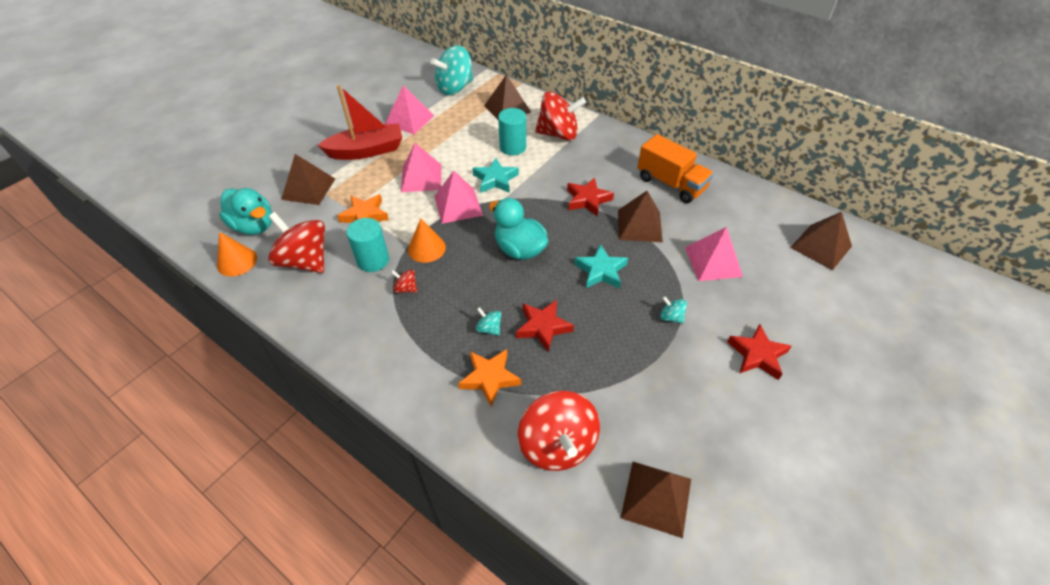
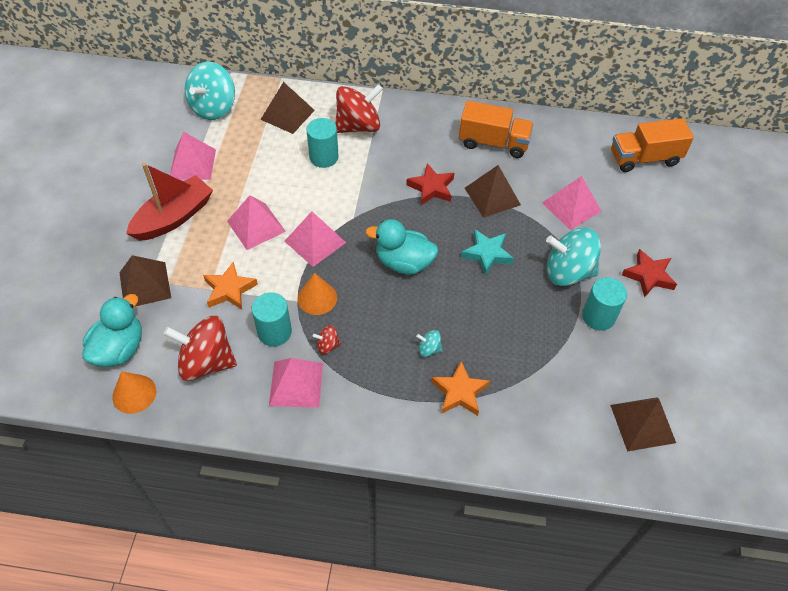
camera: 30 degrees left, 5 degrees up
turquoise duck [219,188,272,235] -> turquoise duck turned 75 degrees counterclockwise [83,294,142,367]
turquoise star [473,158,519,193] -> none
red star [516,300,574,352] -> none
red spinning top [518,391,600,471] -> none
turquoise spinning top [660,296,687,323] -> turquoise spinning top [546,228,601,286], size x2.31
brown pyramid [790,212,852,270] -> orange truck [611,118,694,172]
none -> pink pyramid [269,358,323,408]
none -> turquoise cylinder [582,277,627,331]

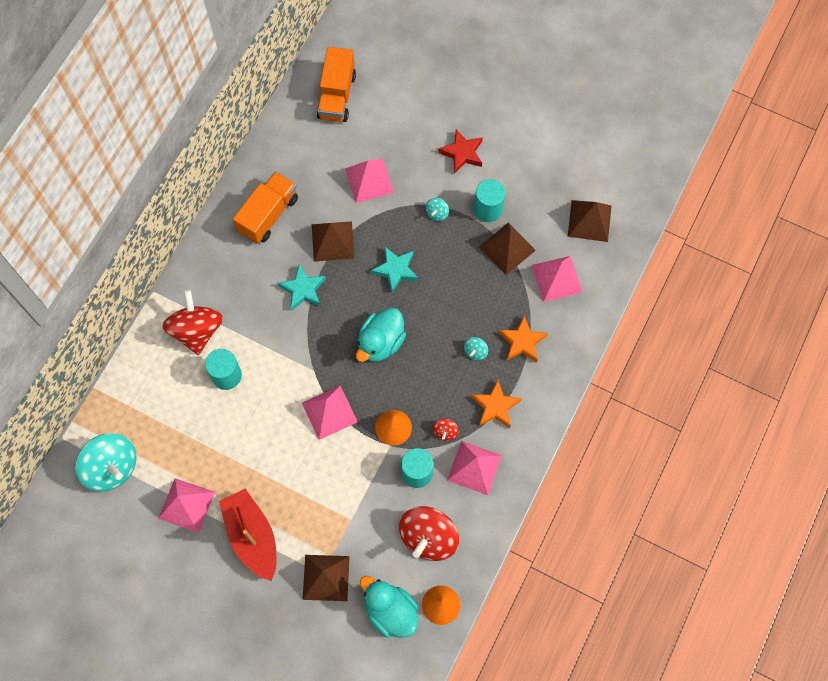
camera: 70 degrees left, 15 degrees up
orange star [203,261,258,310] -> orange star moved to [472,380,522,428]
pink pyramid [227,195,286,250] -> pink pyramid moved to [532,256,583,302]
brown pyramid [260,82,315,134] -> brown pyramid moved to [479,223,536,275]
red star [406,163,454,205] -> turquoise star [278,264,326,311]
turquoise spinning top [546,228,601,286] -> turquoise spinning top [426,198,449,221], size x0.43

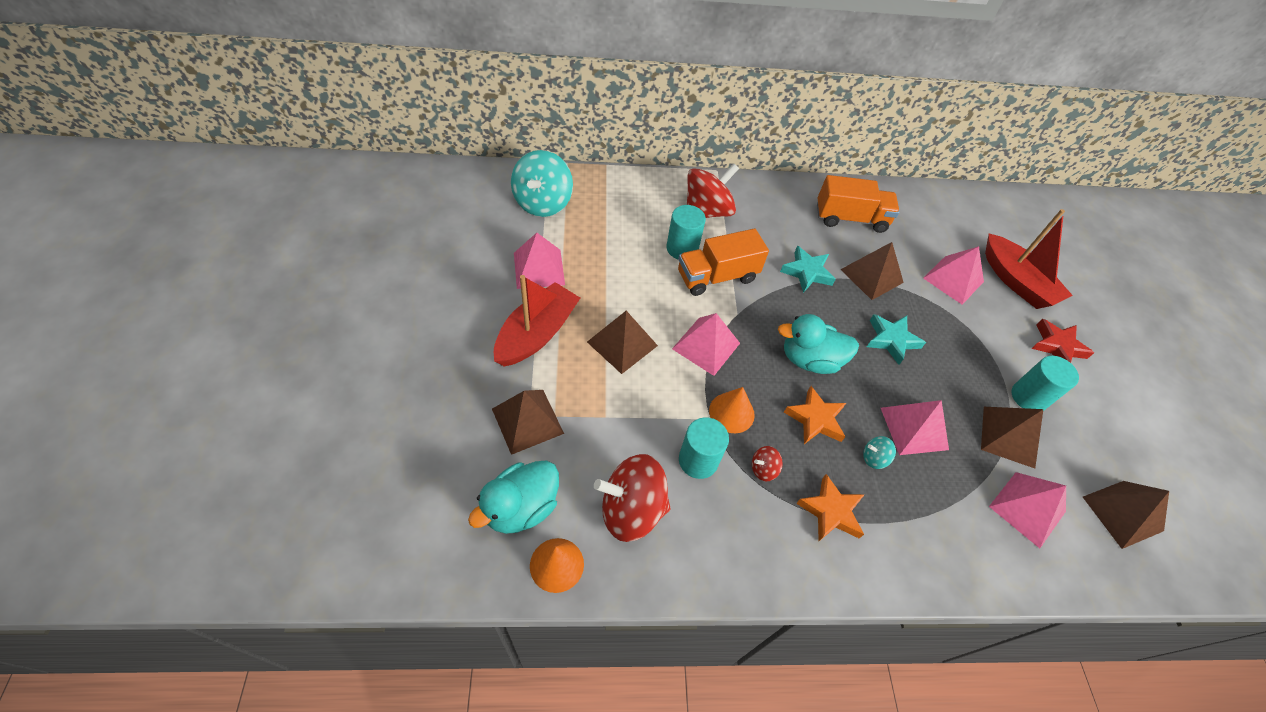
camera: 55 degrees right, 15 degrees down
orange truck [317,47,356,122] -> orange truck moved to [678,228,769,296]
turquoise duck [360,576,419,638] -> turquoise duck turned 150 degrees counterclockwise [468,461,559,534]
turquoise spinning top [426,198,449,221] -> none
pink pyramid [447,441,502,495] -> pink pyramid moved to [881,400,949,455]
orange star [499,315,548,363] -> orange star moved to [784,386,846,444]
none -> brown pyramid [587,311,658,374]
none -> red boat [985,209,1073,309]

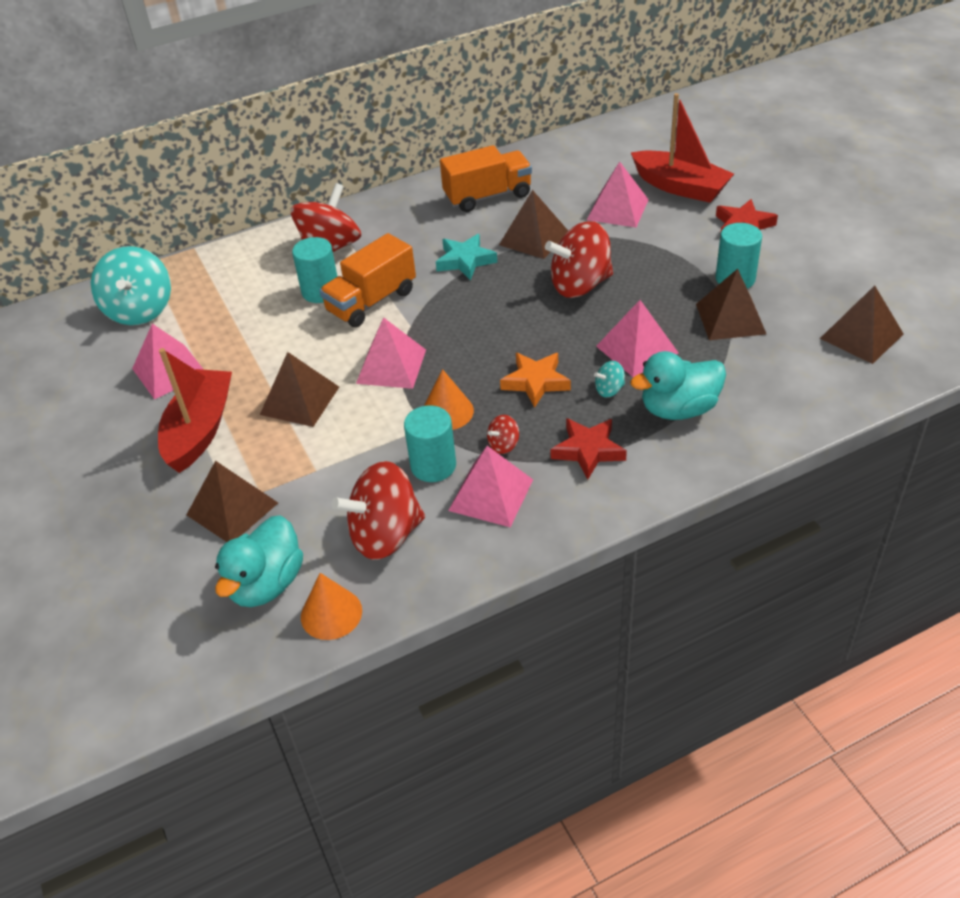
camera: 15 degrees left, 10 degrees down
turquoise duck [778,314,859,374] -> turquoise duck moved to [630,351,726,420]
orange star [796,474,865,541] -> red star [551,418,627,480]
turquoise star [867,314,926,365] -> red spinning top [545,221,613,298]
pink pyramid [989,472,1066,548] -> pink pyramid moved to [448,446,533,527]

